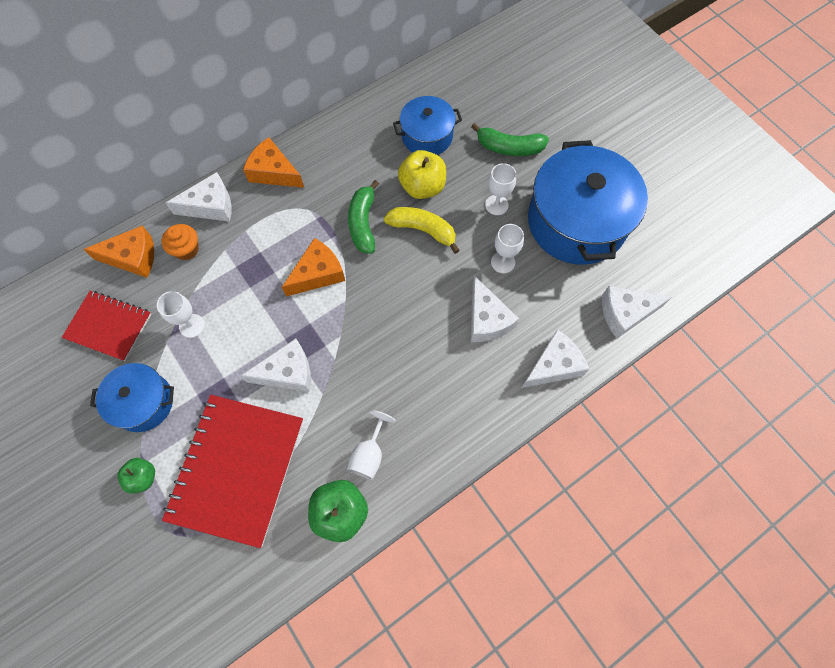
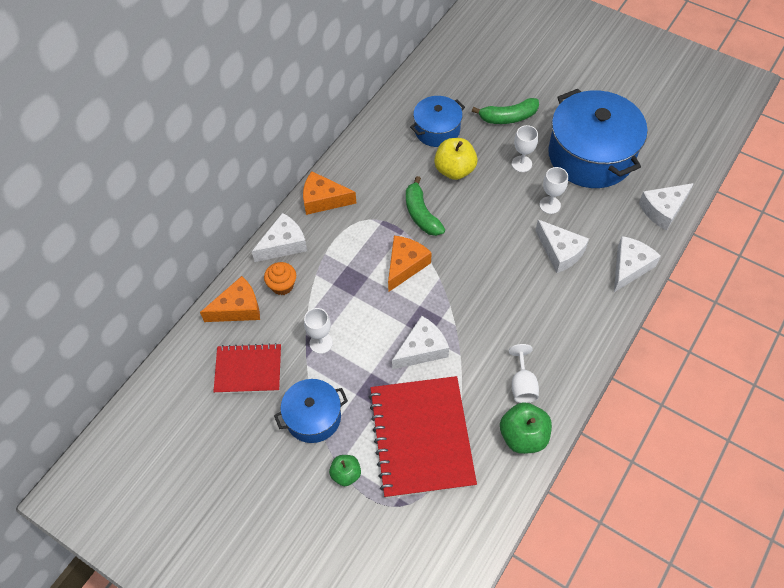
camera: 20 degrees left, 10 degrees down
yellow banana [384,207,460,254] -> none

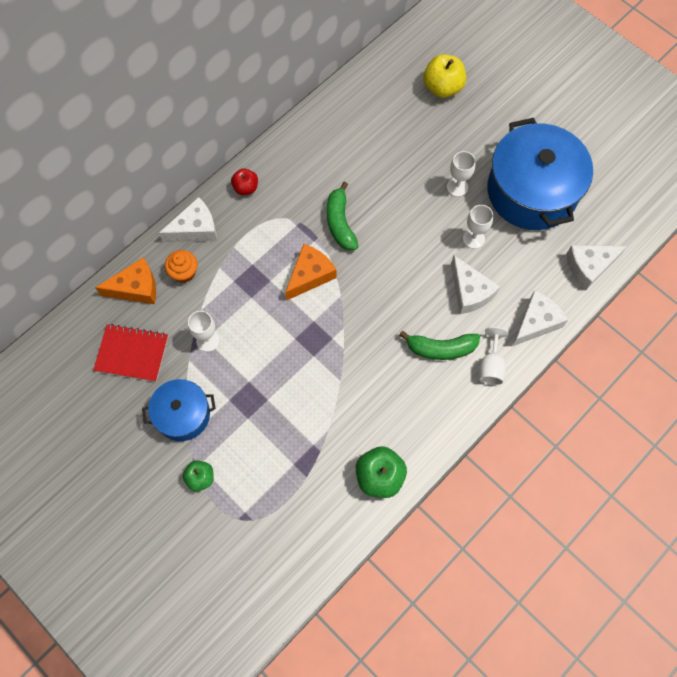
camera: 10 degrees right, 10 degrees up
orange cheese [303,171,356,215] -> red apple [231,169,258,195]
red notebook [369,376,477,498] -> none
white cheese [392,316,449,369] -> none
blue pot [410,96,465,147] -> none
yellow apple [434,138,478,180] -> yellow apple moved to [423,54,466,98]
green banana [472,98,539,124] -> green banana moved to [399,331,480,360]
white goblet [509,344,539,403] -> white goblet moved to [479,327,509,385]

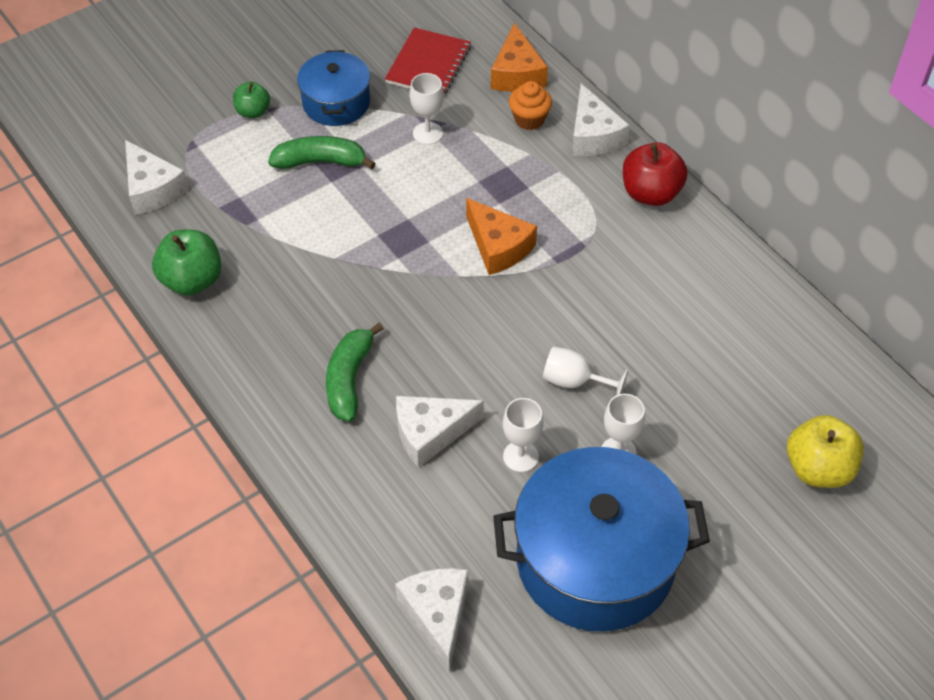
camera: 100 degrees right, 15 degrees down
red apple [231,169,258,195] -> red apple [623,142,688,206], size x1.65
green banana [327,182,358,250] -> green banana moved to [268,136,376,169]
white goblet [479,327,509,385] -> white goblet moved to [543,346,628,395]
white cheese [512,290,568,346] -> white cheese moved to [125,140,189,215]

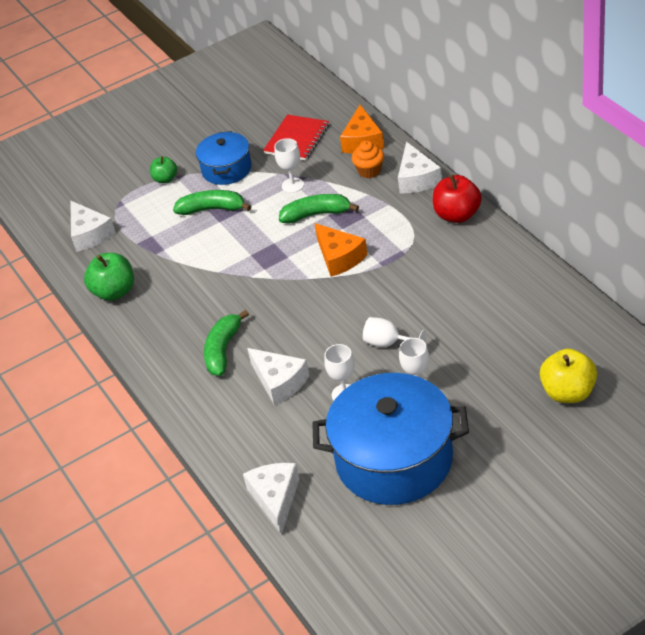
camera: 10 degrees right, 10 degrees down
white cheese [396,396,484,468] -> white cheese turned 120 degrees counterclockwise [247,348,309,406]
none -> green banana [279,194,359,224]

